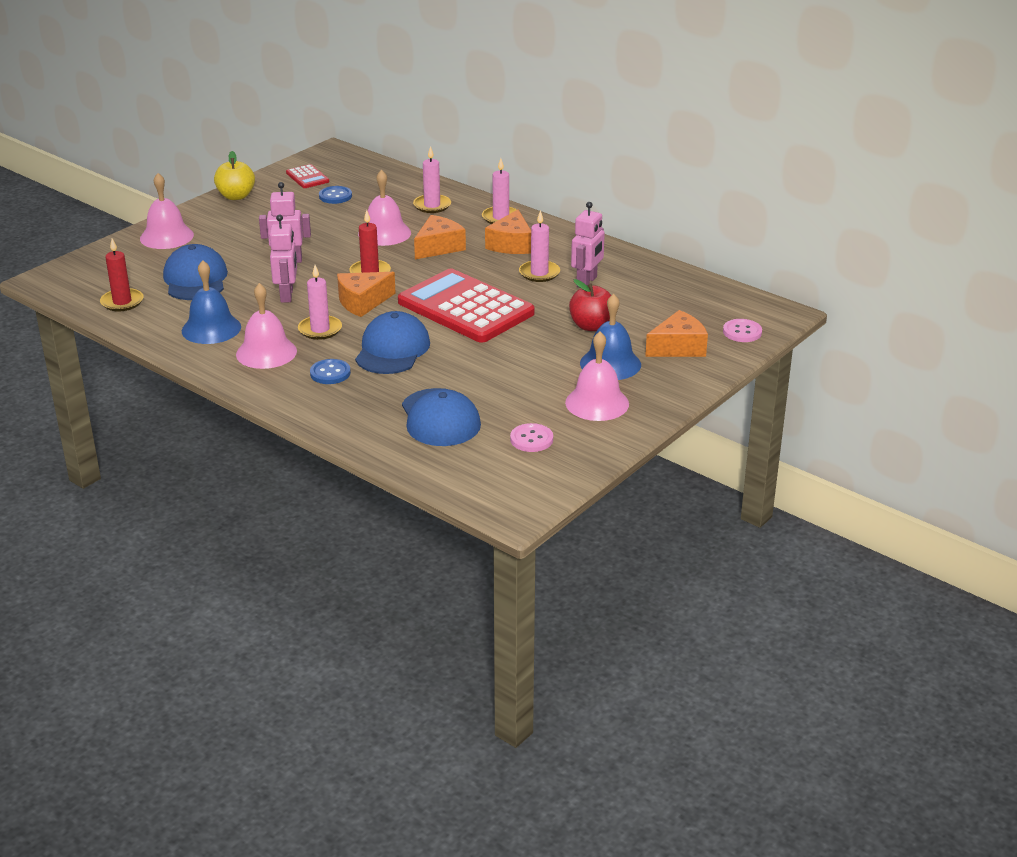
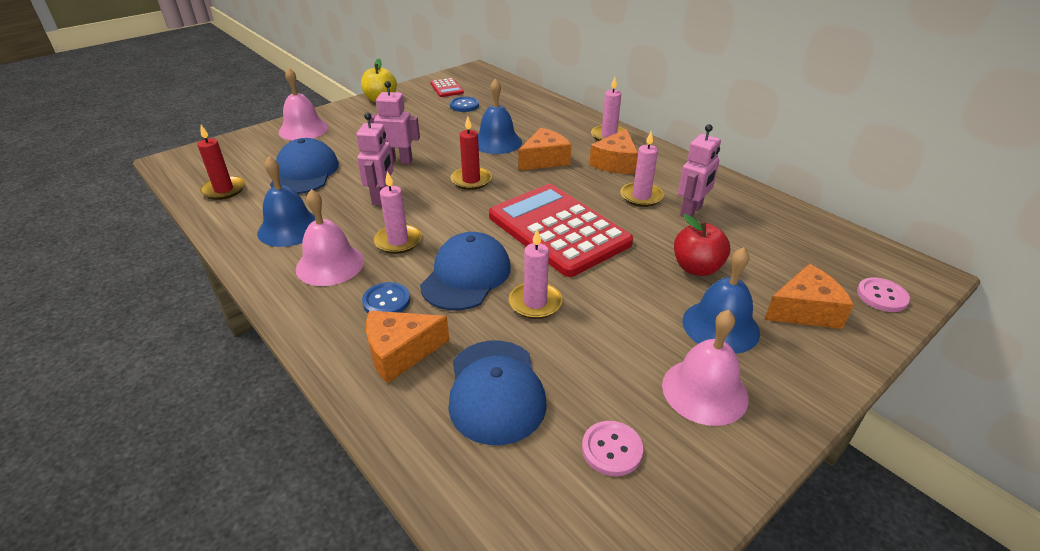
camera: 10 degrees right, 5 degrees up
orange cheese [337,272,396,317] -> orange cheese moved to [366,310,449,384]
pink bell [358,170,411,246] -> blue bell [478,79,522,154]
pink candle [413,146,451,213] -> pink candle moved to [509,229,563,319]

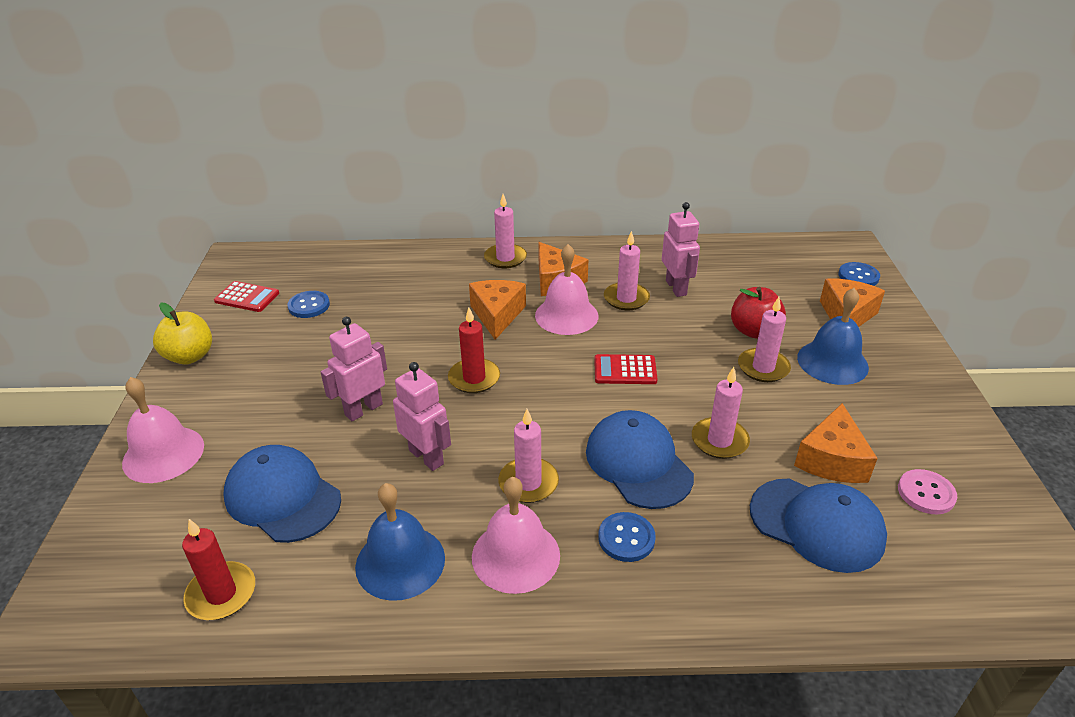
camera: 50 degrees left, 0 degrees up
orange cheese [366,310,449,384] -> orange cheese moved to [794,403,878,483]
blue bell [478,79,522,154] -> none
red calculator [489,184,633,277] -> red calculator [594,354,658,384], size x0.42
pink bell [662,310,749,426] -> pink bell moved to [535,244,598,335]
pink button [857,277,910,312] -> blue button [838,262,880,286]
none -> pink candle [738,297,791,382]

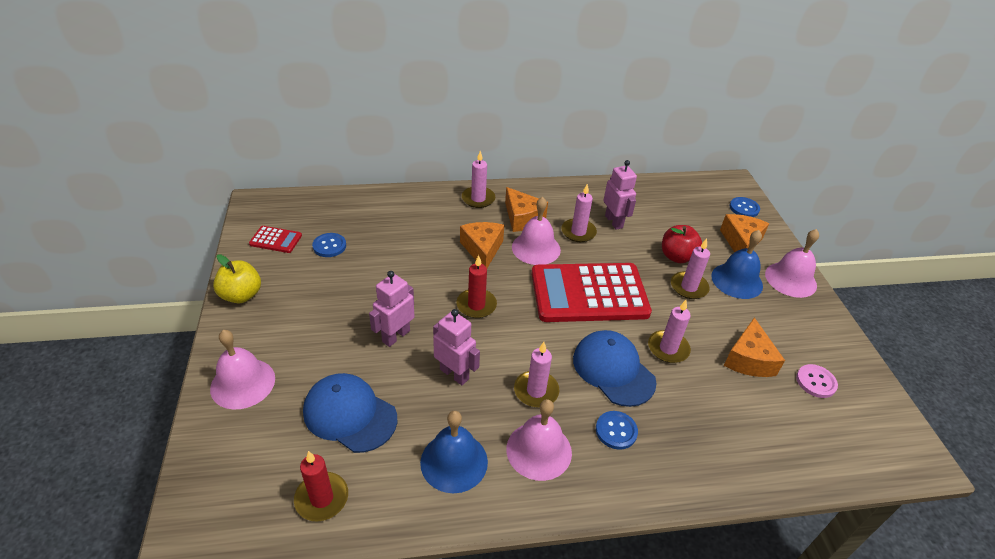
camera: 10 degrees left, 5 degrees up
red calculator [594,354,658,384] -> red calculator [532,263,652,322], size x2.37
blue cap [750,479,887,573] -> none
none -> pink bell [765,229,819,298]

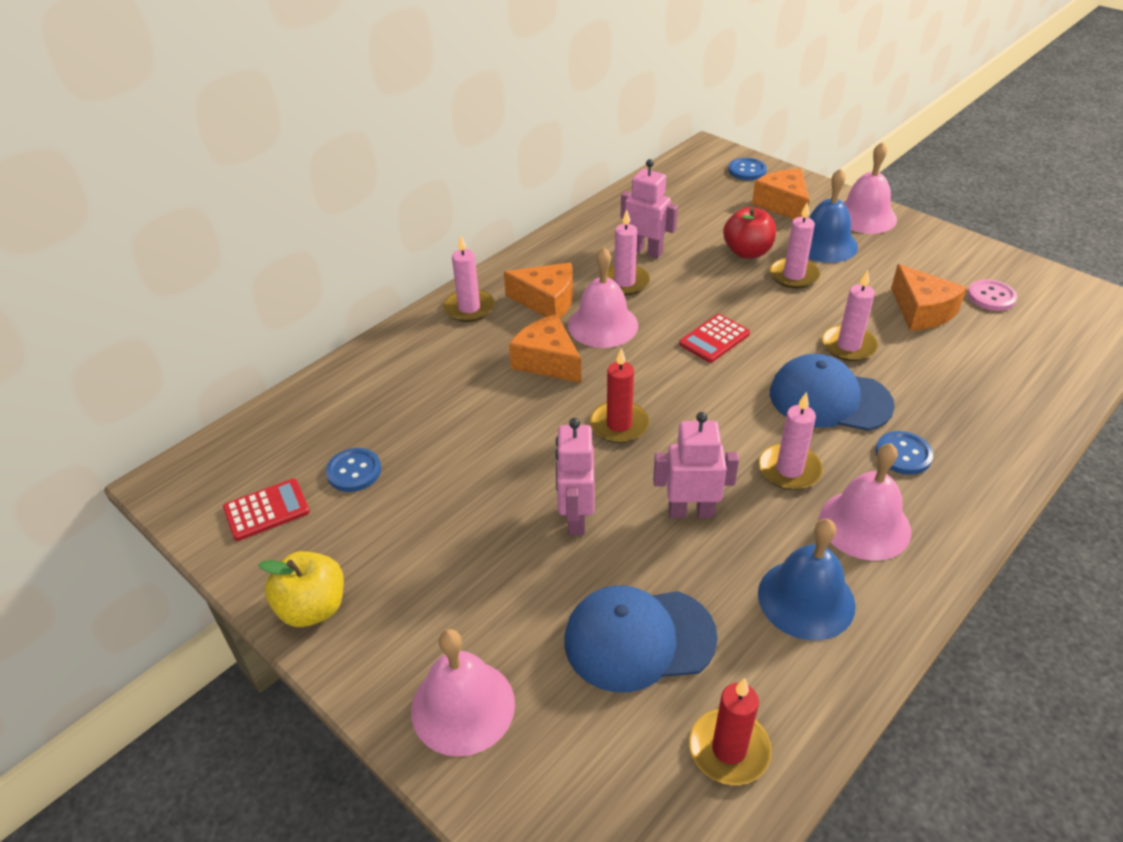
camera: 35 degrees left, 0 degrees up
red calculator [532,263,652,322] -> red calculator [679,314,750,363], size x0.42

